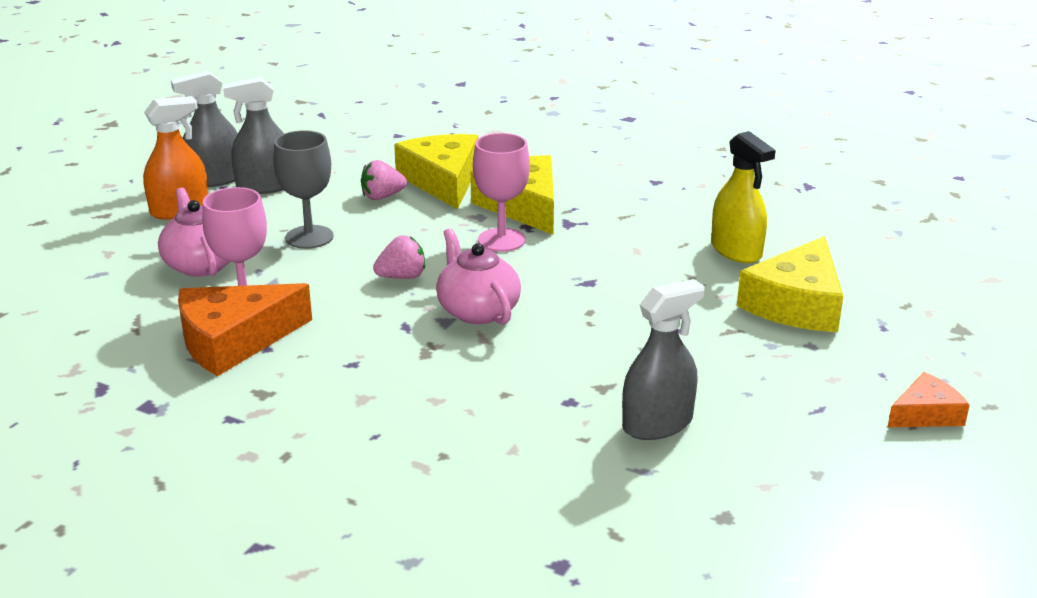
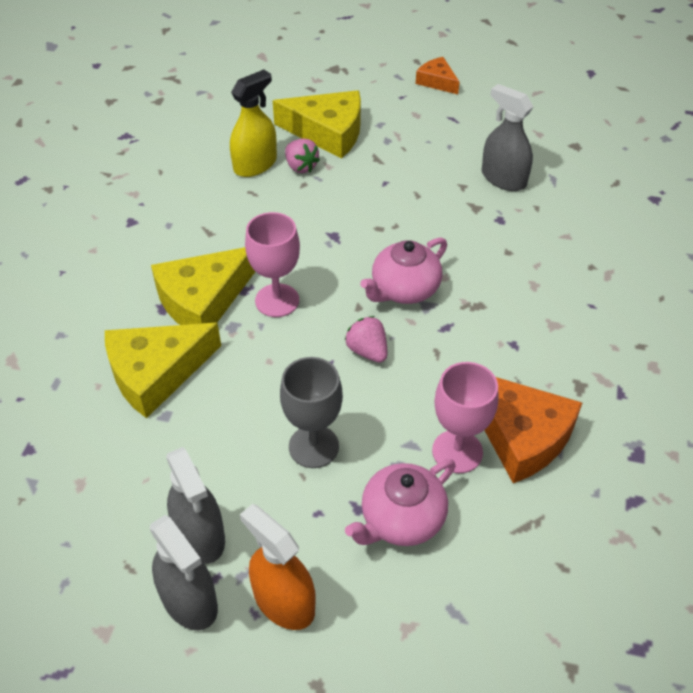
camera: 105 degrees left, 20 degrees up
pink strawberry [361,160,407,200] -> pink strawberry moved to [285,138,320,173]

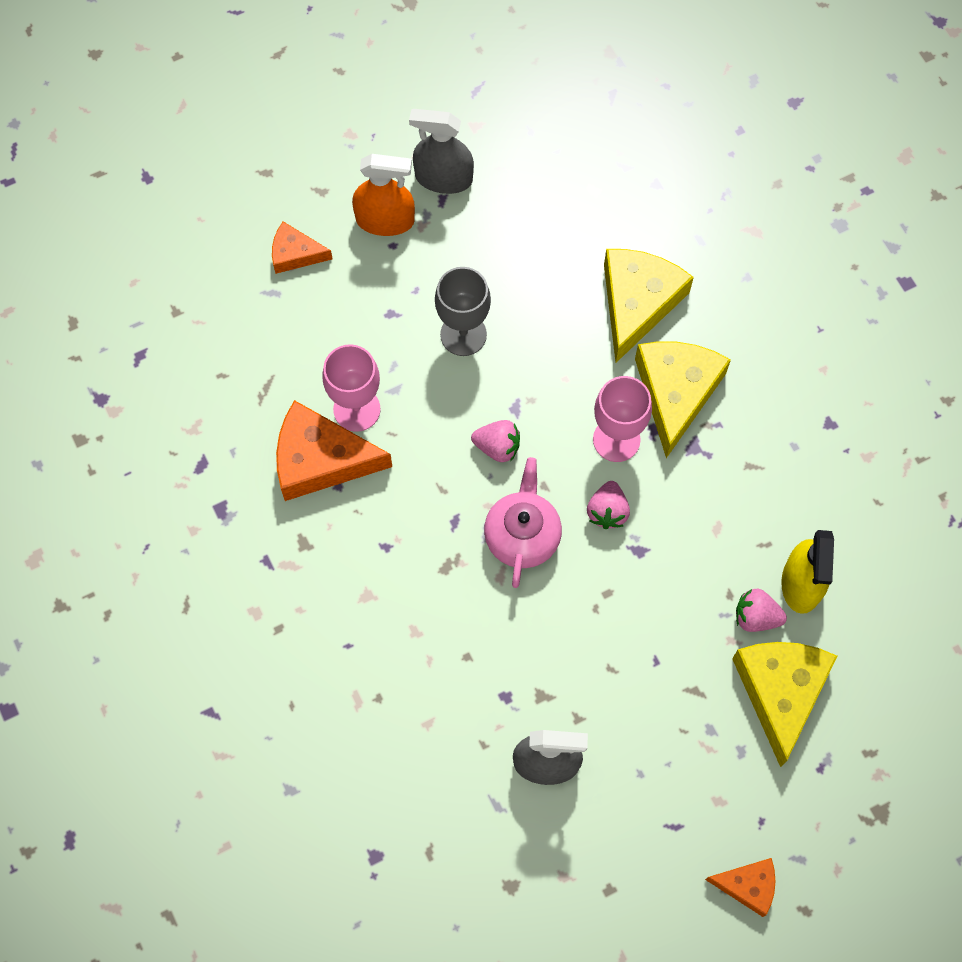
camera: 140 degrees right, 20 degrees up
grey spray bottle [166,447,225,564] -> none
yellow cheese [273,90,361,159] -> yellow cheese turned 120 degrees clockwise [732,642,837,767]
pink teapot [345,459,456,546] -> none
none -> orange cheese [272,222,332,274]
none -> pink strawberry [587,481,630,529]

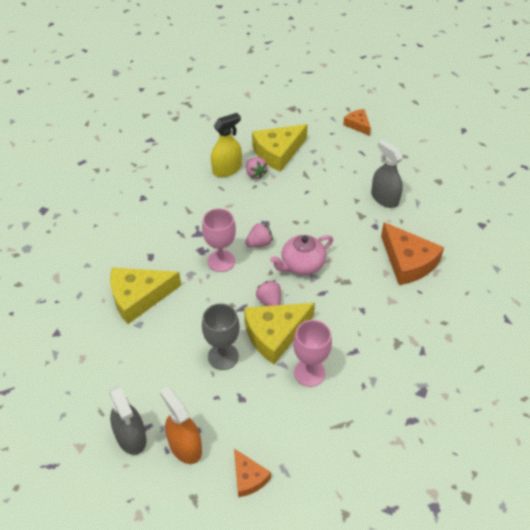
camera: 130 degrees left, 20 degrees down
orange cheese [276,400,392,501] -> orange cheese moved to [381,222,444,285]
yellow cheese [635,341,731,458] -> yellow cheese moved to [244,303,315,364]

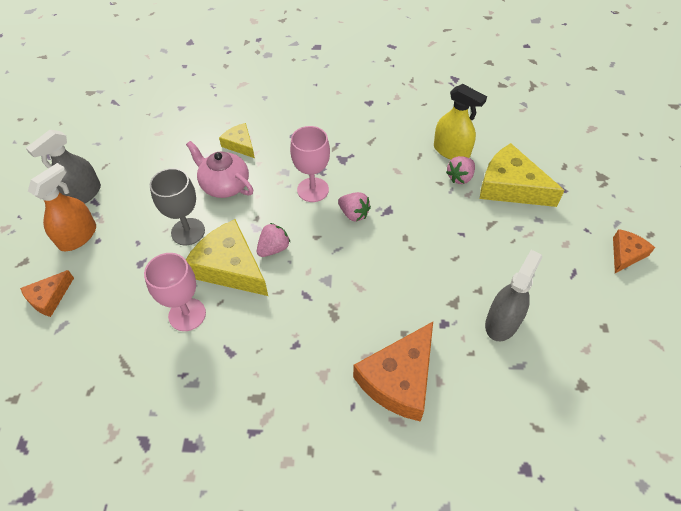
camera: 70 degrees right, 5 degrees up
yellow cheese [110,267,181,324] -> yellow cheese [219,123,255,158], size x0.55
pink teapot [270,235,333,275] -> pink teapot moved to [186,141,253,198]

